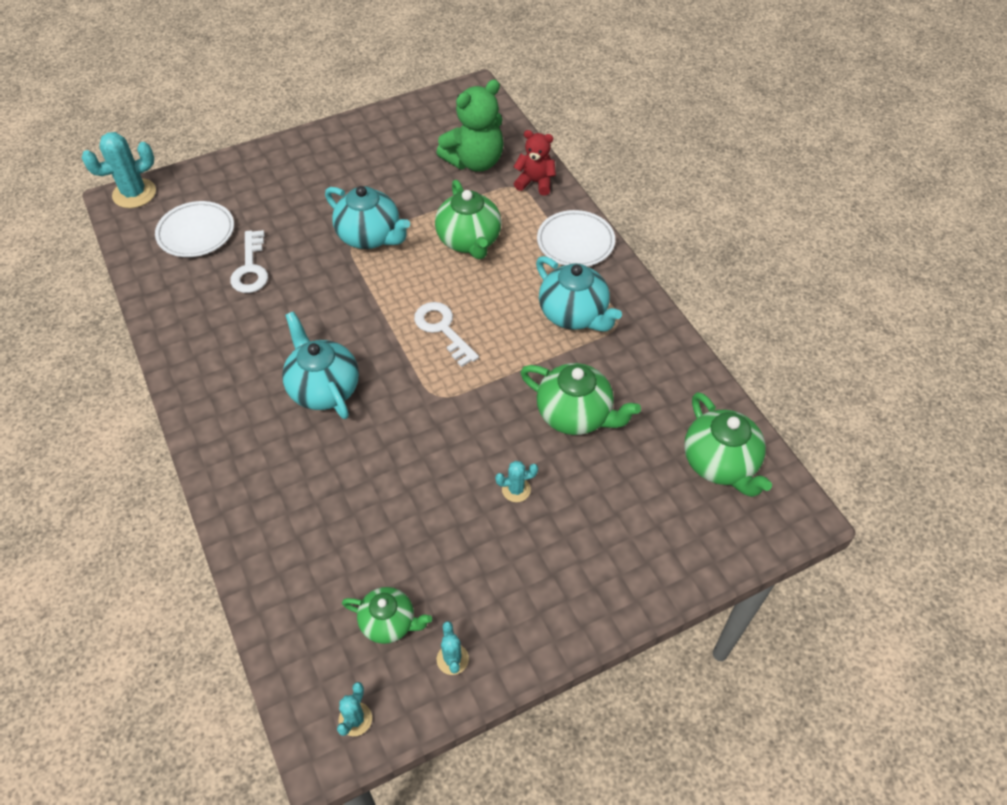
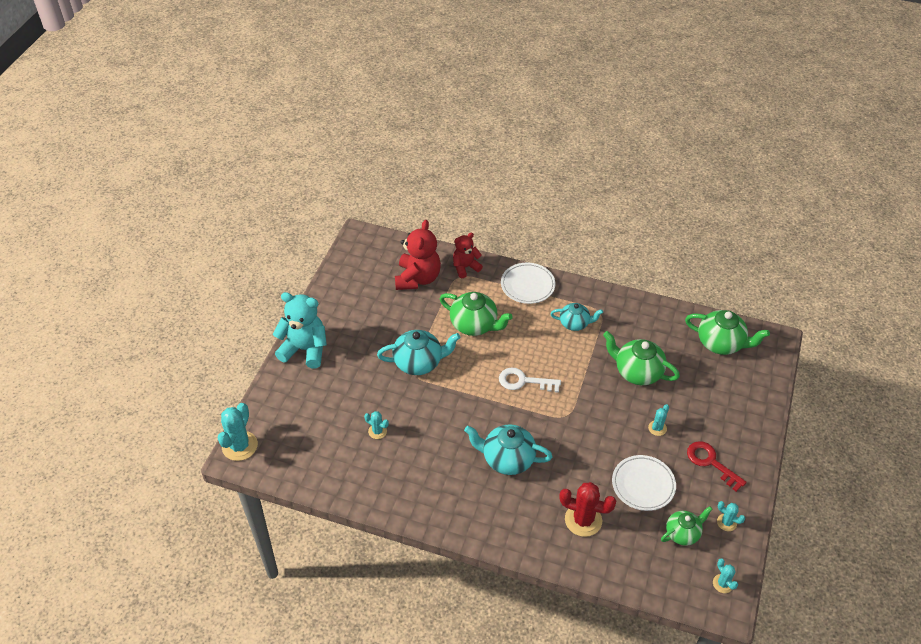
camera: 45 degrees left, 5 degrees down
white plate [155,201,234,257] -> white plate moved to [612,455,676,511]
white key [230,230,268,293] -> turquoise cactus [364,411,389,439]
green teddy bear [436,80,504,172] -> red teddy bear [395,220,441,290]
green teapot [520,363,641,435] -> green teapot turned 135 degrees counterclockwise [603,331,680,385]
turquoise teapot [536,256,622,332] -> turquoise teapot [550,303,603,331], size x0.64
none -> turquoise teddy bear [273,292,327,368]
none -> red cactus [559,482,616,537]
none -> red key [687,441,747,492]

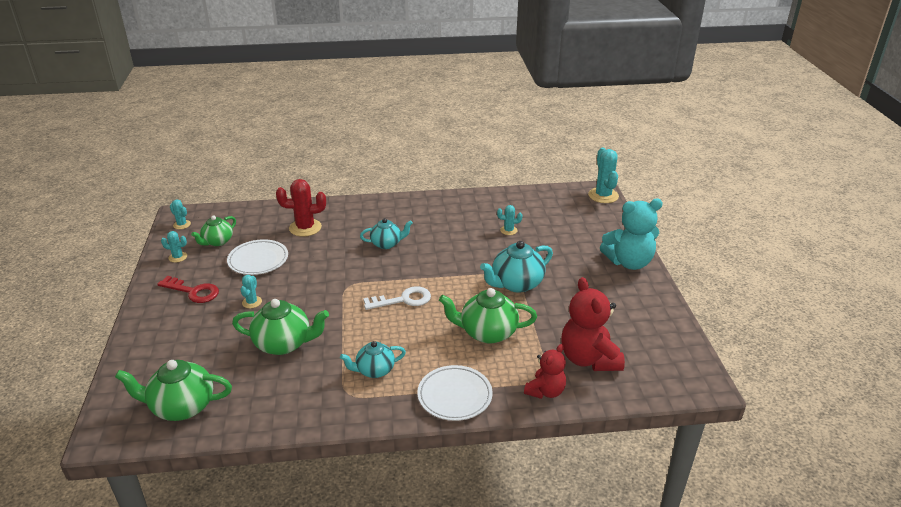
camera: 155 degrees right, 15 degrees down
turquoise teapot [464,424,553,475] -> turquoise teapot [360,218,413,249], size x0.64

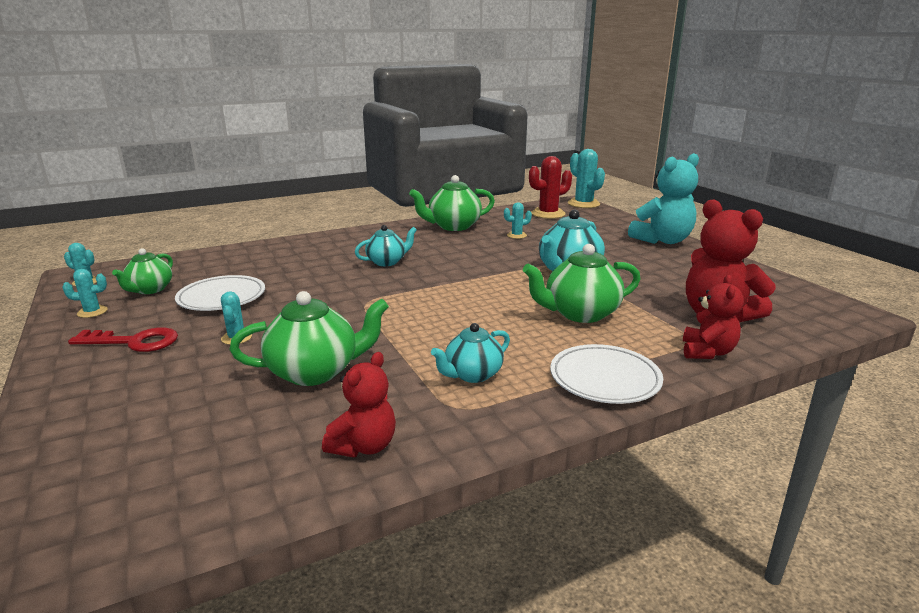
camera: 20 degrees left, 10 degrees down
green teapot [115,360,232,421] -> green teapot moved to [409,175,495,231]
red cactus [276,179,326,237] -> red cactus moved to [529,156,572,219]
white key [363,286,431,310] -> none
none -> red teddy bear [322,352,396,457]

